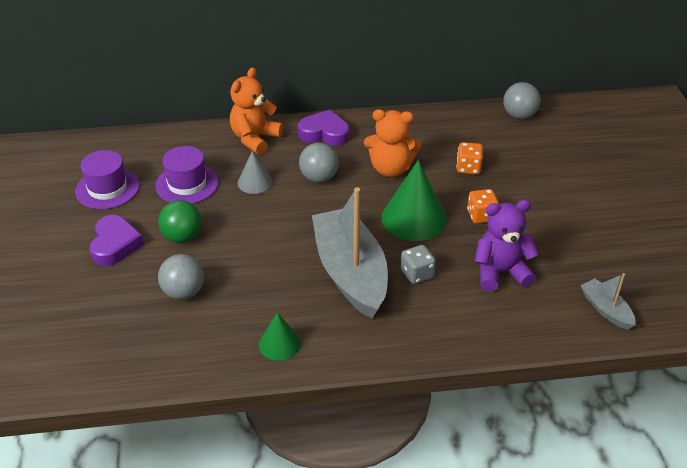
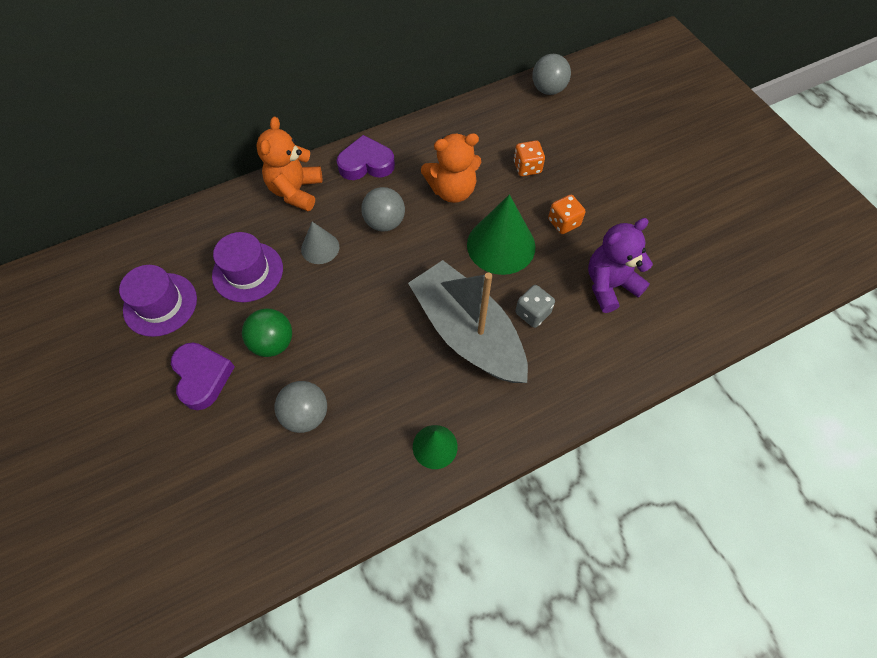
camera: 20 degrees left, 20 degrees up
grey boat [580,273,635,330] -> none

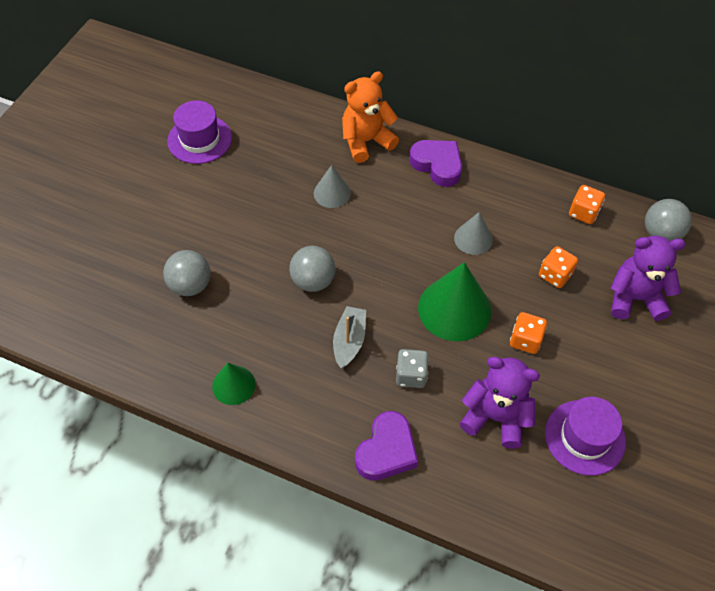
camera: 50 degrees right, 5 degrees down
purple heart [171,342,235,410] -> purple heart moved to [355,411,418,481]
purple hat [212,232,283,302] -> purple hat moved to [545,397,626,476]
green ball [242,309,292,357] -> none
grey ball [361,187,405,232] -> grey ball moved to [289,246,336,292]
grey boat [408,260,528,383] -> grey boat [333,306,366,369], size x0.45
orange teddy bear [421,133,481,203] -> grey cone [454,212,493,255]
none -> orange dice [569,185,605,224]
none -> purple teddy bear [611,236,686,321]

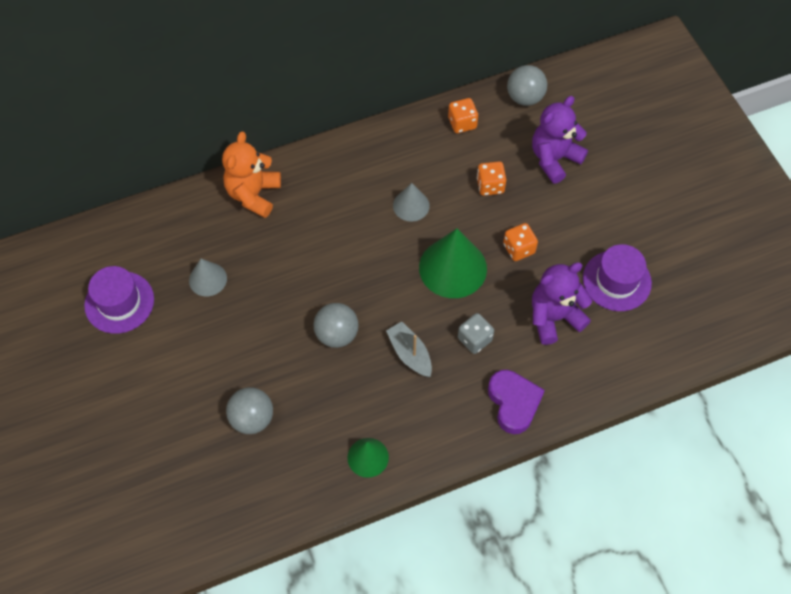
camera: 45 degrees left, 5 degrees up
grey cone [314,165,351,208] -> grey cone moved to [189,259,227,296]
purple heart [409,140,462,187] -> none

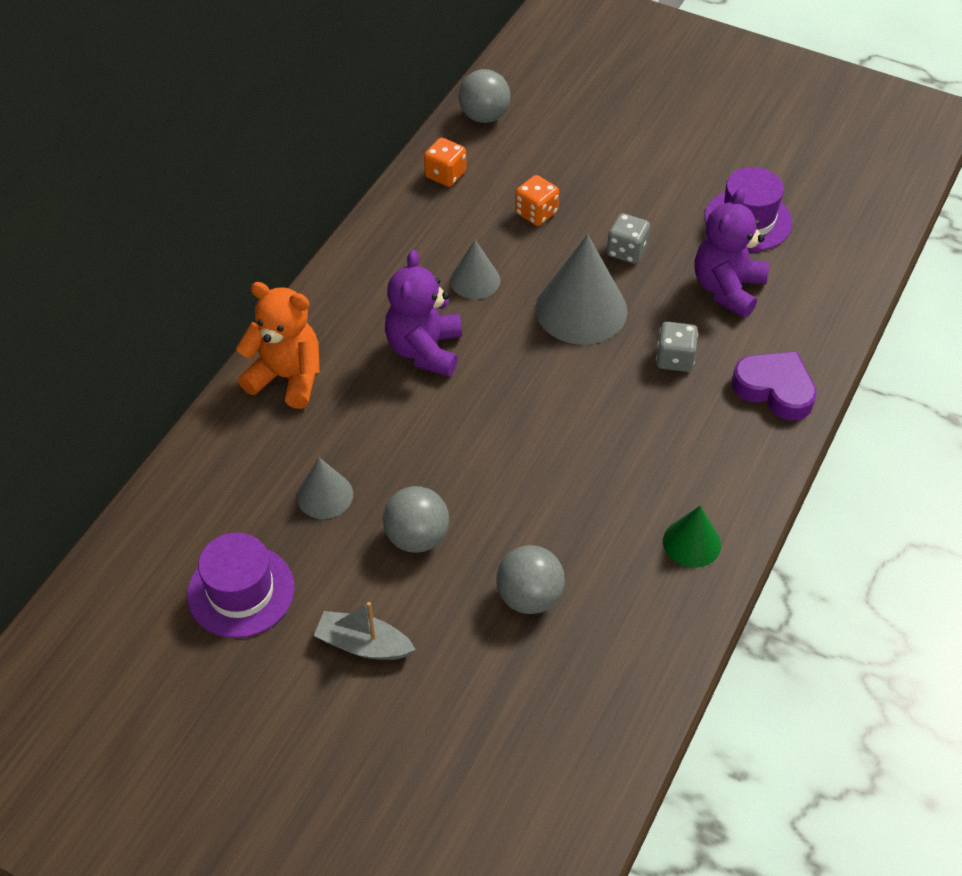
camera: 40 degrees left, 10 degrees down
orange teddy bear [222,131,281,218] -> orange teddy bear turned 135 degrees clockwise [236,282,320,409]
grey ball [314,303,359,348] -> grey ball moved to [383,486,449,553]
grey boat [386,321,432,377] -> grey boat moved to [314,602,416,660]
green cone [419,229,487,298] -> grey cone [535,234,627,345]
orange dice [503,223,538,261] -> grey dice [607,213,650,264]
purple teddy bear [532,96,588,184] -> purple teddy bear moved to [385,250,462,377]

